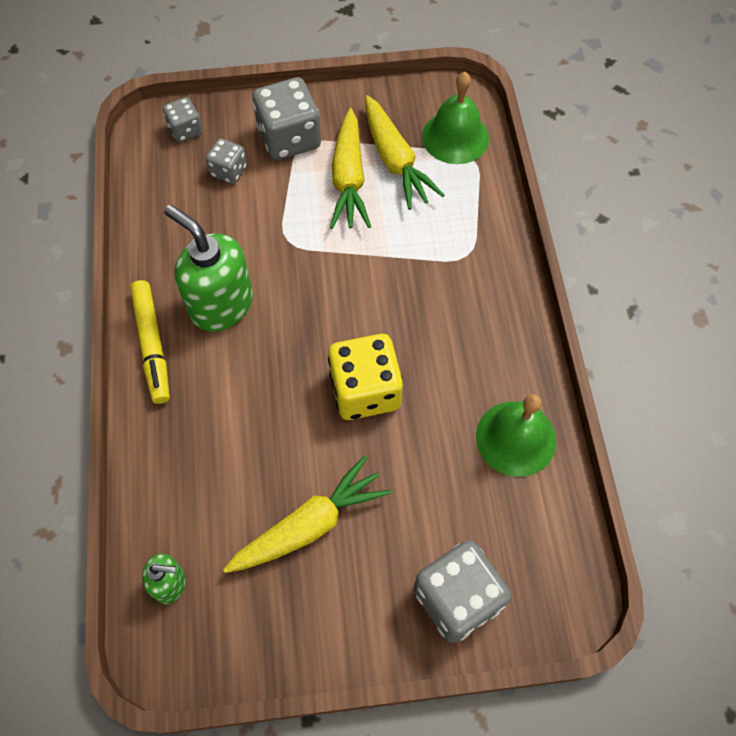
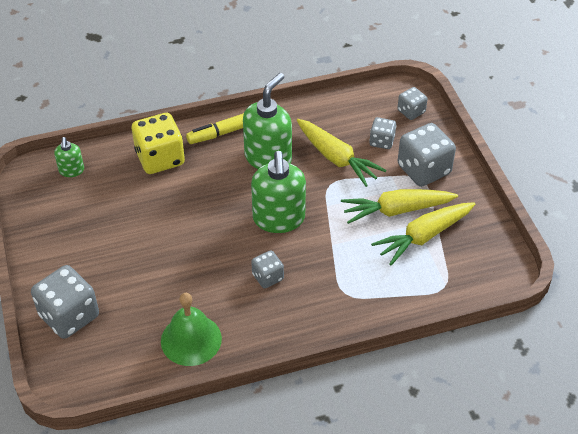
camera: 80 degrees right, 15 degrees down
yellow carrot [223,456,391,573] -> yellow carrot moved to [297,119,386,187]
yellow dice [328,334,403,420] -> yellow dice moved to [132,113,185,174]
green bell [422,72,489,164] -> none
none -> green soap dispenser [251,151,306,233]
none -> grey dice [251,250,284,288]

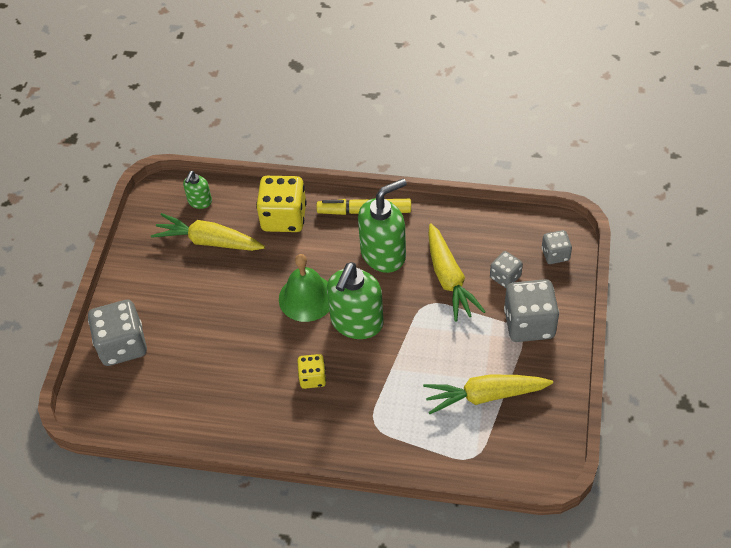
camera: 30 degrees right, 5 degrees up
green bell [161,293,222,366] -> green bell moved to [279,254,329,322]
grey dice [251,250,284,288] -> yellow dice [297,354,326,389]
yellow carrot [341,189,458,224] -> yellow carrot moved to [151,213,265,251]

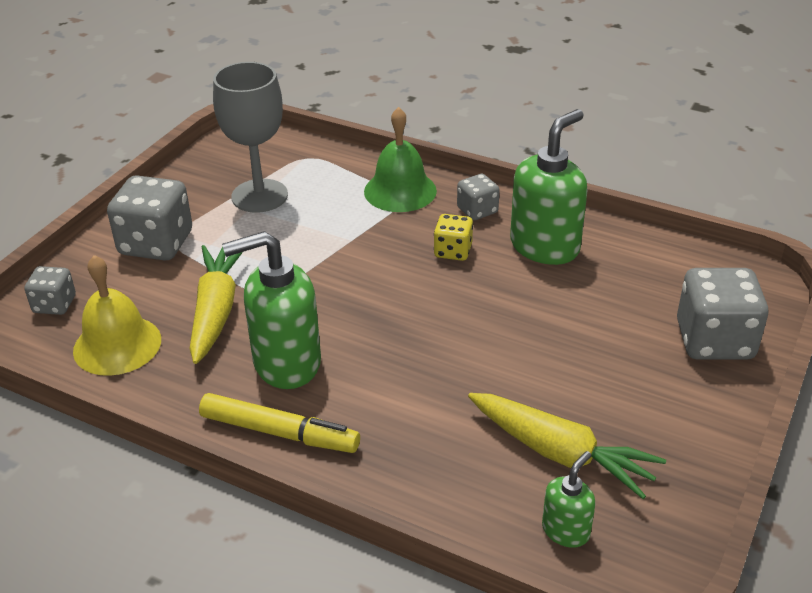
camera: 165 degrees left, 15 degrees down
yellow dice [256,176,307,232] -> none
green bell [279,254,329,322] -> green bell moved to [364,107,437,212]
green soap dispenser [327,262,384,339] -> green soap dispenser moved to [510,109,588,265]
yellow carrot [423,375,553,414] -> grey goblet [213,62,288,213]
grey dice [490,251,523,288] -> grey dice moved to [457,174,500,220]
none -> yellow bell [73,255,161,376]

